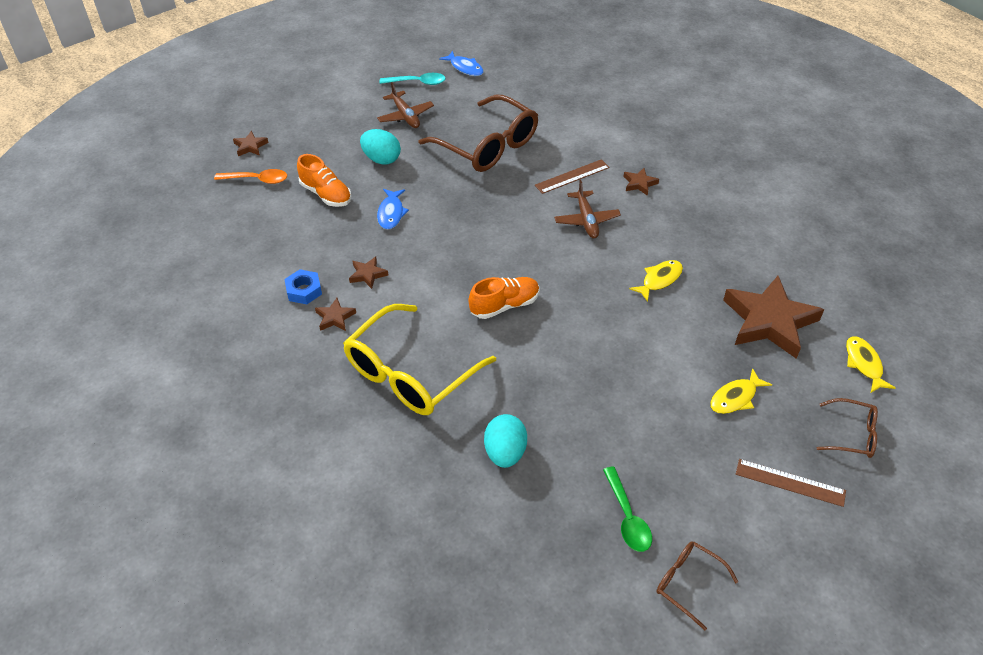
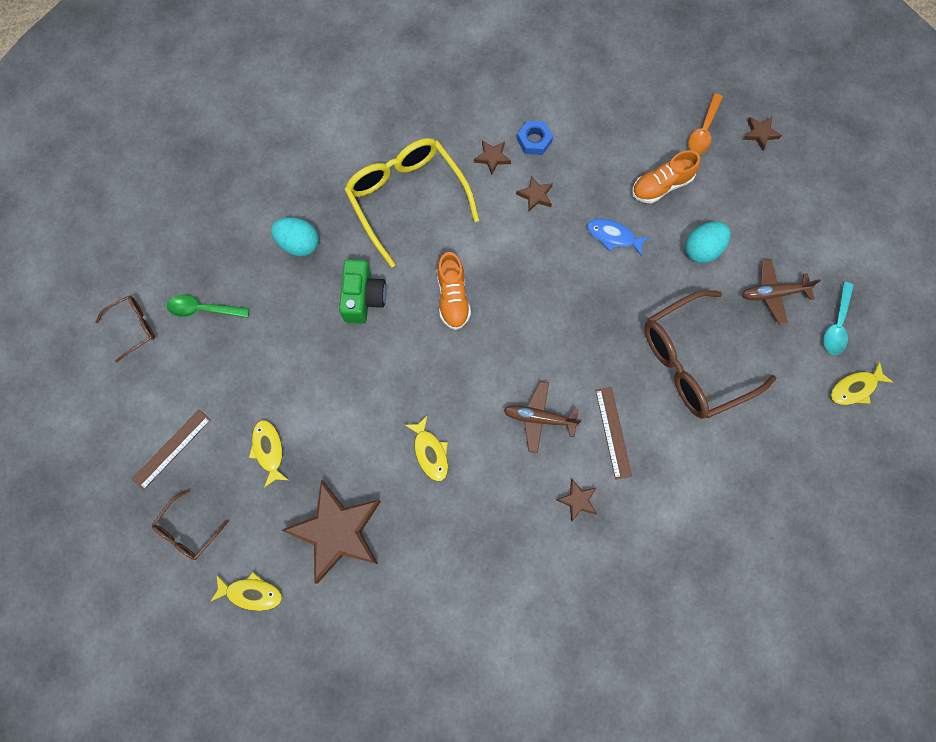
camera: 110 degrees right, 25 degrees up
blue fish [439,51,484,76] -> yellow fish [831,361,893,405]
none -> green camera [339,259,387,323]

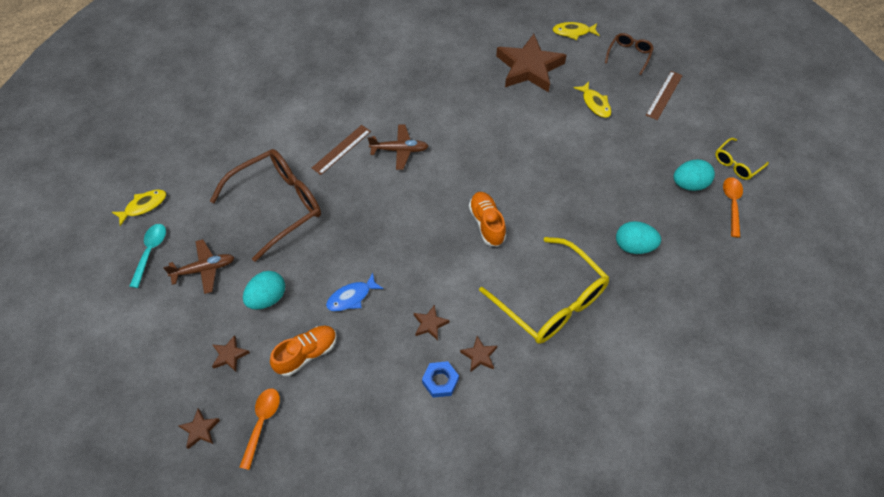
camera: 170 degrees right, 15 degrees down
brown glasses [95,295,155,362] -> yellow glasses [715,138,769,180]
green spoon [167,295,250,318] -> turquoise egg [673,159,715,191]
green camera [339,259,387,323] -> none
yellow fish [405,415,448,481] -> none
brown star [557,479,597,522] -> brown star moved to [212,335,250,372]
blue fish [587,219,649,256] -> blue fish turned 135 degrees clockwise [326,273,384,311]
brown ruler [596,387,632,480] -> brown ruler turned 60 degrees clockwise [312,125,371,175]
none -> orange spoon [723,177,743,237]

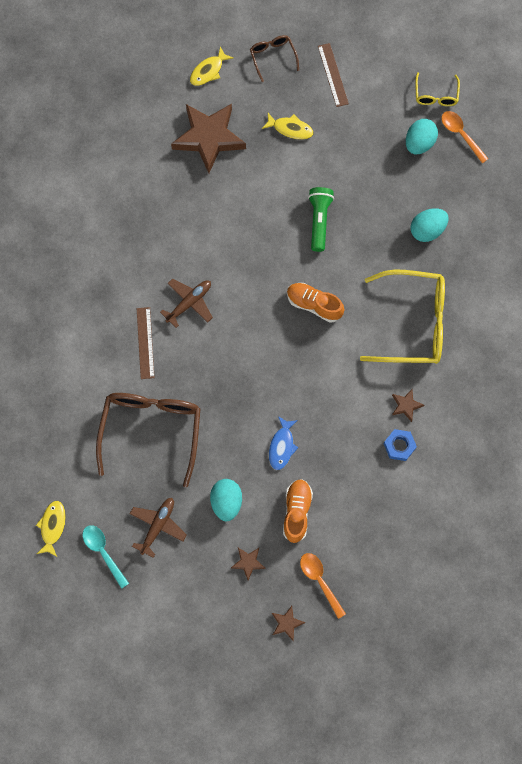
camera: 45 degrees left, 15 degrees up
brown star [414,305,450,340] -> none
none -> green flashlight [308,187,334,252]

